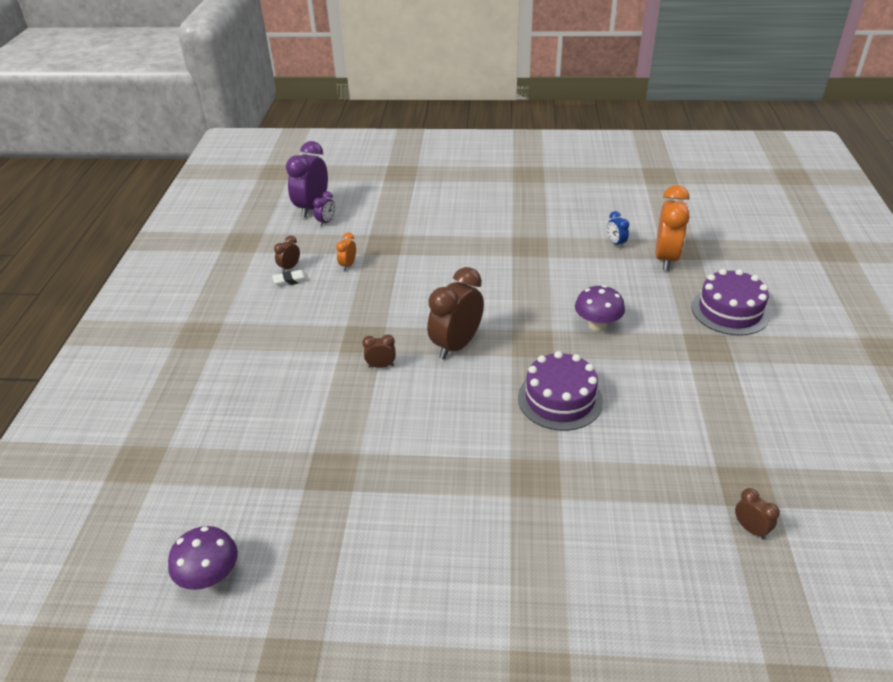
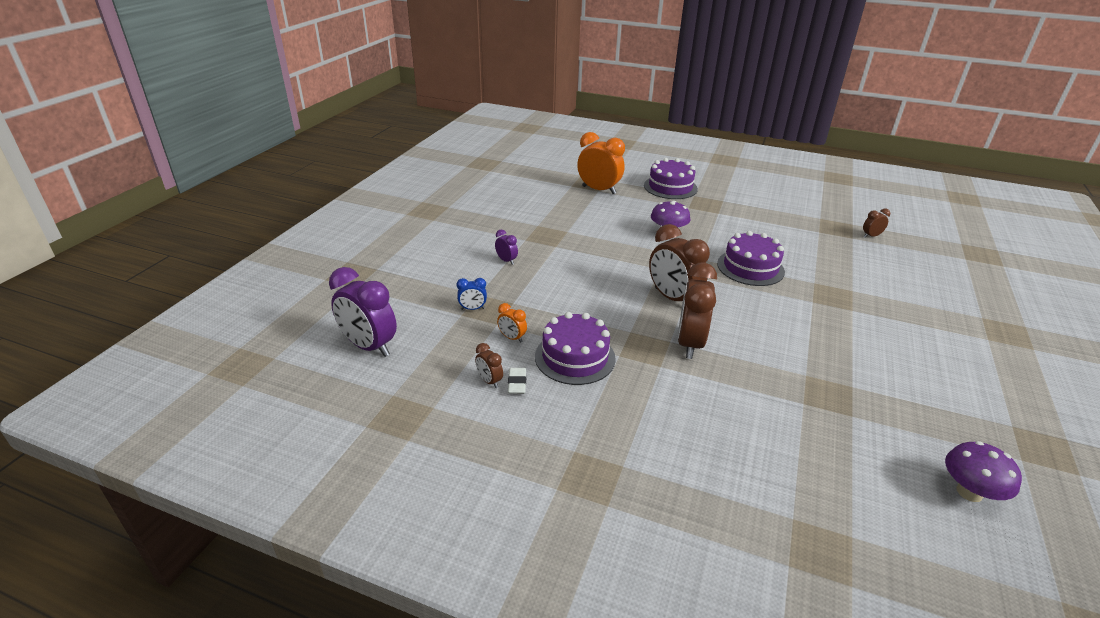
camera: 75 degrees left, 5 degrees down
purple clock [313,191,335,226] -> purple clock moved to [495,229,518,265]
brown clock [362,334,396,368] -> brown clock [677,262,717,359], size x2.16
blue clock [607,211,629,249] -> blue clock moved to [456,278,487,310]
none -> purple cake [535,312,616,385]

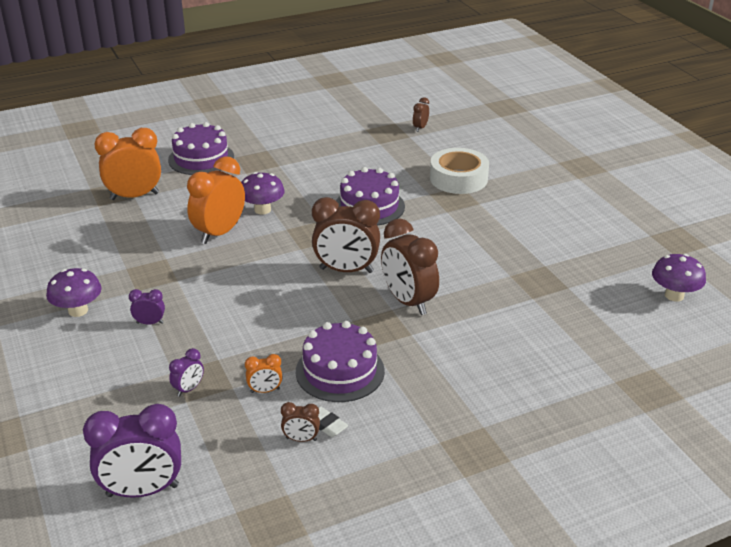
camera: 45 degrees left, 0 degrees up
blue clock [456,278,487,310] -> purple clock [169,348,204,397]
none -> purple mushroom [46,268,101,317]
none -> orange clock [187,156,245,244]
none -> white tape [430,148,489,194]

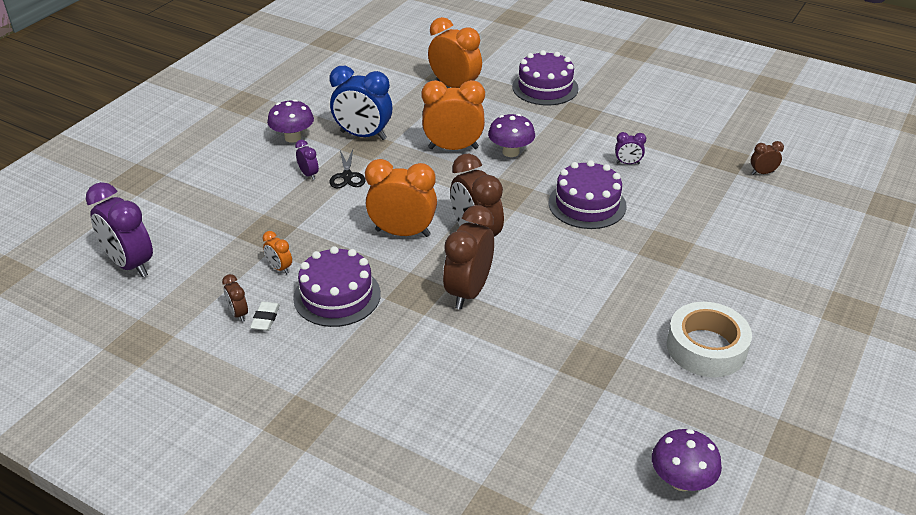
camera: 55 degrees right, 5 degrees up
purple clock [169,348,204,397] -> purple clock moved to [615,132,646,164]
white tape [430,148,489,194] -> white tape moved to [667,302,752,377]
none -> black scissors [329,149,365,188]
none -> blue clock [330,66,392,140]
none -> orange clock [365,159,437,237]

